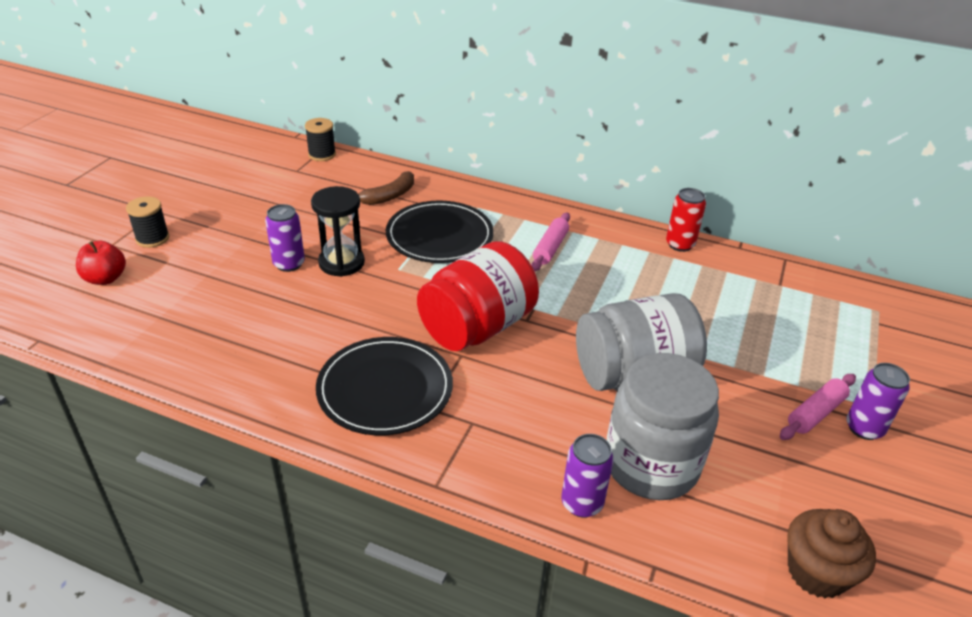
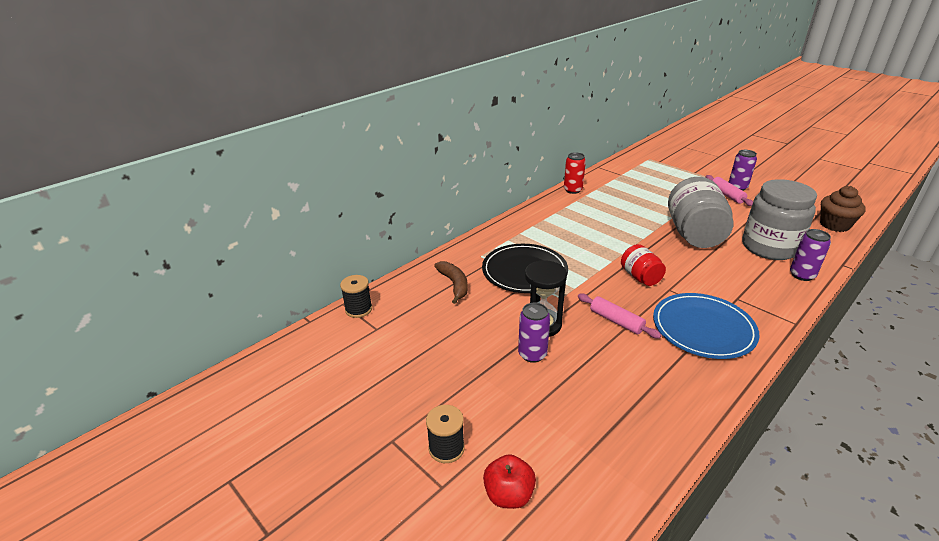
camera: 65 degrees left, 5 degrees down
black plate [316,337,453,435] -> blue plate [653,293,760,359]
red jar [417,241,539,351] -> red jar [621,244,666,286], size x0.52
pink rolling pin [531,212,570,271] -> pink rolling pin moved to [578,293,662,339]

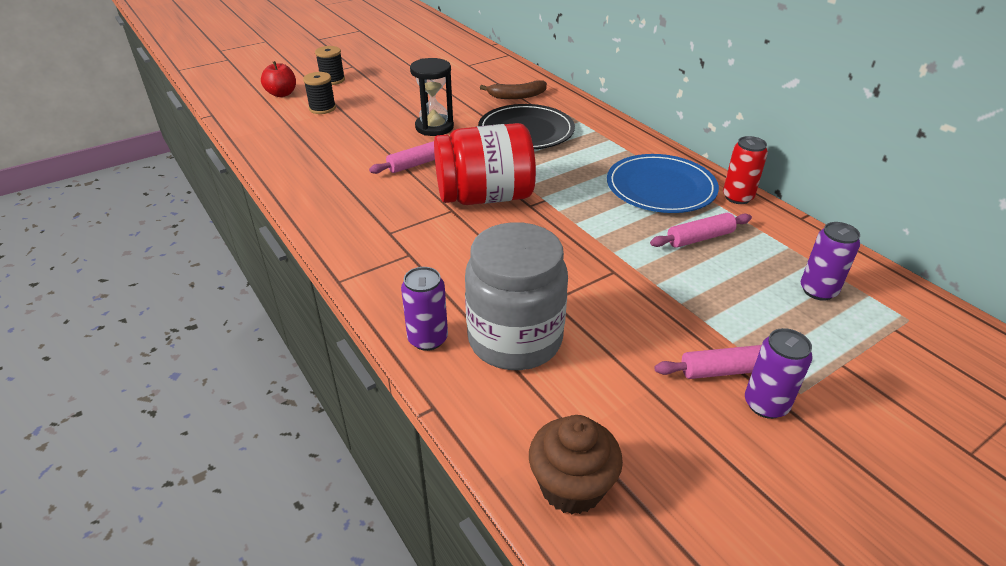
camera: 100 degrees right, 5 degrees up
black spool [340,275,372,318] -> black spool moved to [303,72,336,114]
purple can [518,303,550,363] -> purple can moved to [801,222,860,301]
red jar [621,244,666,286] -> red jar [434,123,536,205], size x1.91
blue plate [653,293,760,359] -> blue plate moved to [607,154,719,213]
grey jar [668,177,733,248] -> none
none -> pink rolling pin [650,213,752,248]

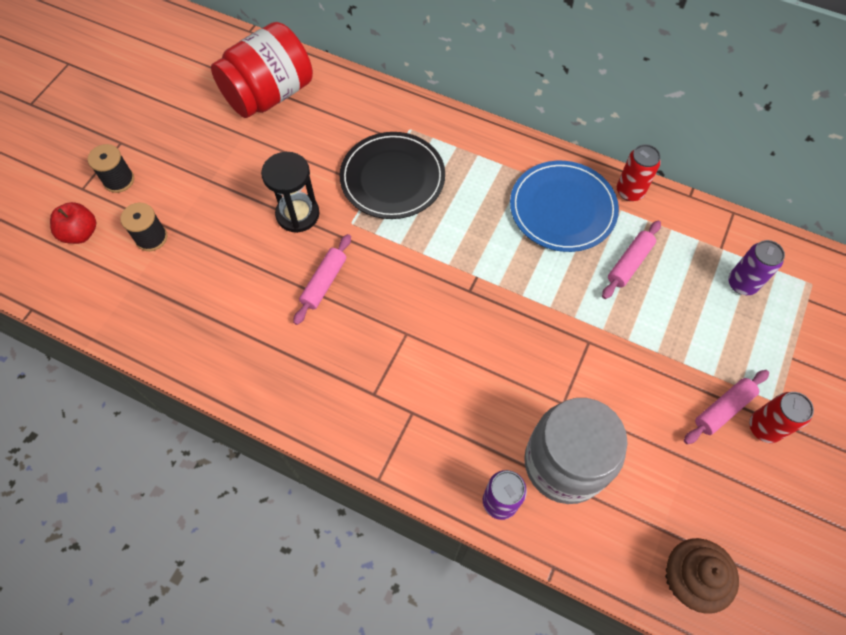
camera: 30 degrees left, 25 degrees up
red jar [434,123,536,205] -> red jar moved to [211,22,313,118]
brown banana [480,80,547,99] -> none
purple can [745,328,813,419] -> red can [749,392,814,443]

